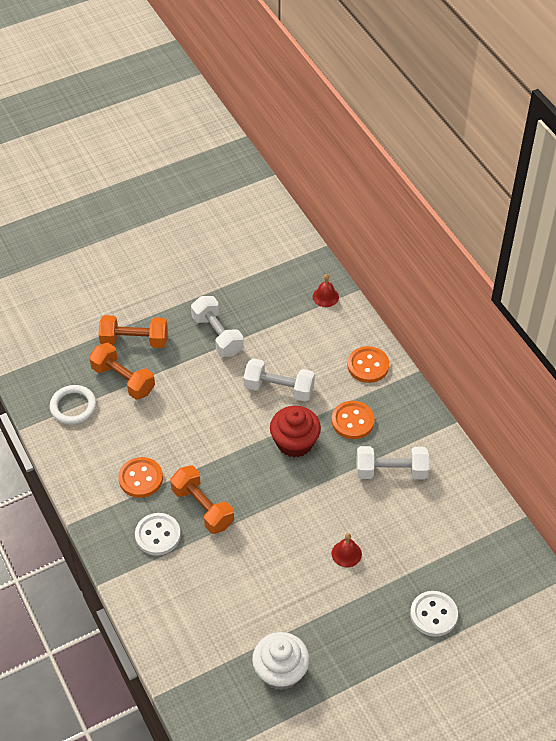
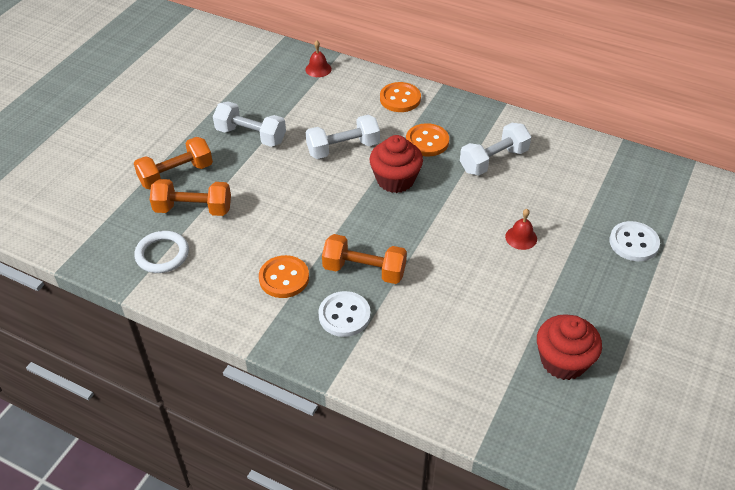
camera: 35 degrees left, 5 degrees down
white cupcake [252,632,310,690] -> red cupcake [537,314,602,380]

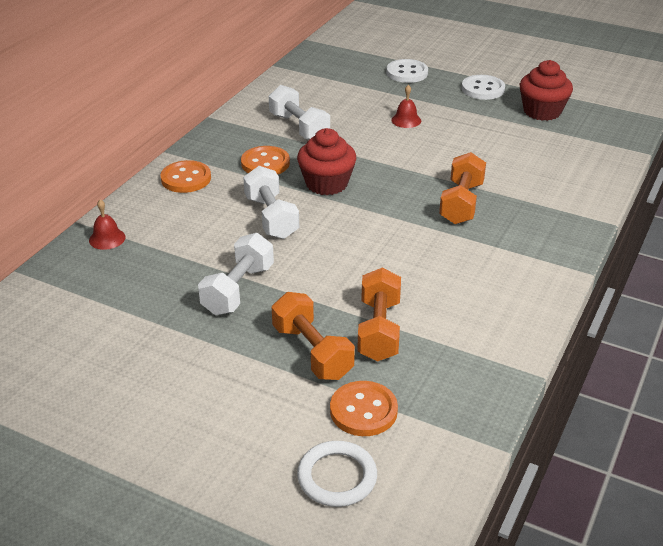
camera: 90 degrees left, 10 degrees down
white ring [134,231,189,273] -> white ring moved to [297,441,377,507]
orange button [259,255,309,298] -> orange button moved to [330,381,398,436]
white button [318,291,371,337] -> white button moved to [462,75,505,100]

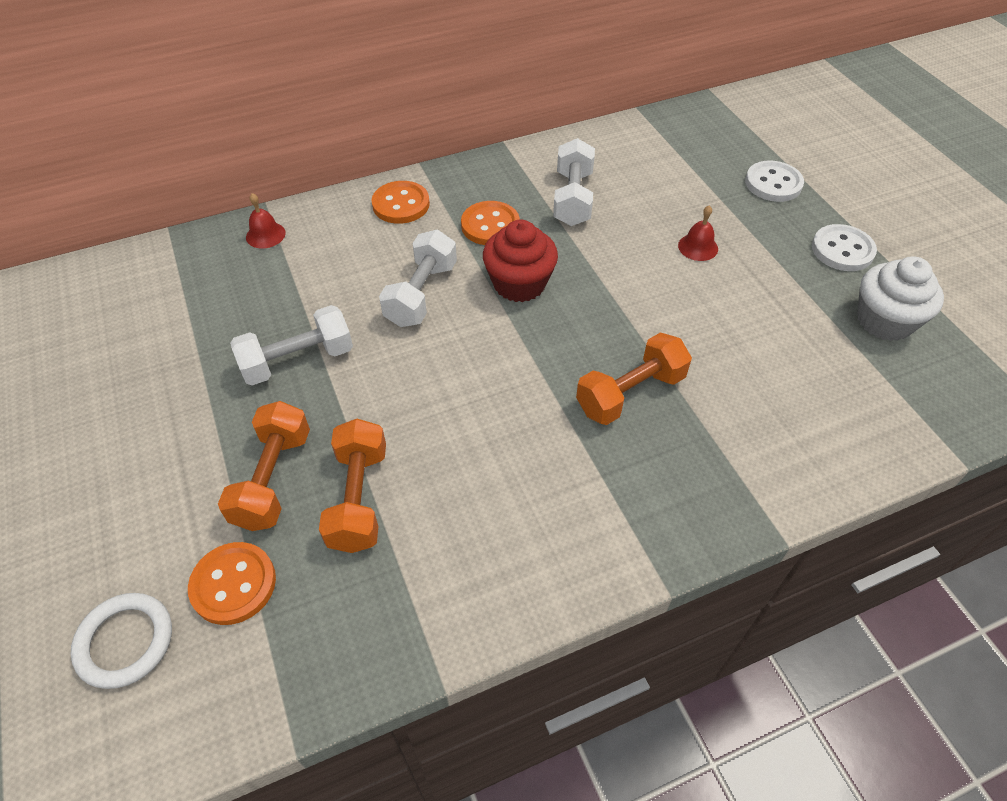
camera: 40 degrees right, 15 degrees up
orange dumbbell [357,268,401,362] -> orange dumbbell turned 45 degrees counterclockwise [319,419,386,553]
red cupcake [520,60,573,121] -> white cupcake [857,256,944,341]

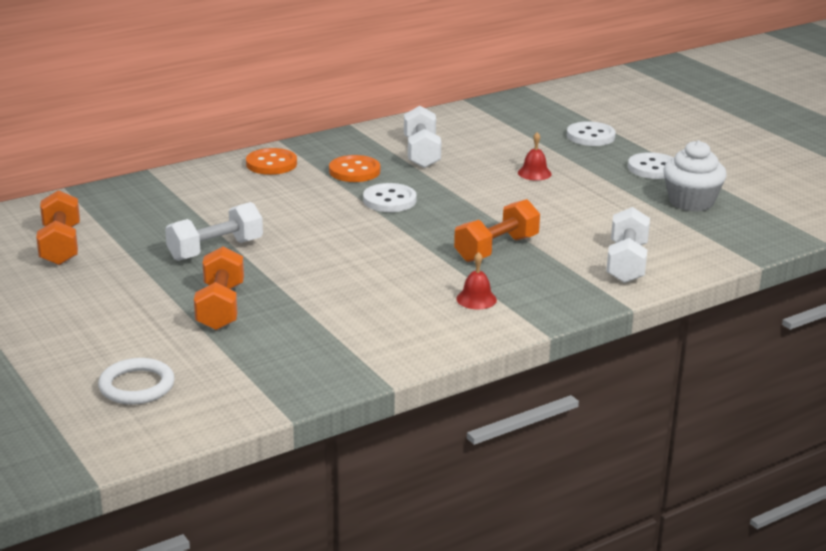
camera: 10 degrees left, 25 degrees down
orange button [188,542,276,625] -> none
red bell [246,193,286,248] -> red bell moved to [456,252,497,309]
orange dumbbell [319,419,386,553] -> orange dumbbell moved to [36,190,80,265]
white dumbbell [379,230,457,327] -> white dumbbell moved to [606,207,650,283]
red cupcake [483,219,558,302] -> white button [363,183,417,212]

